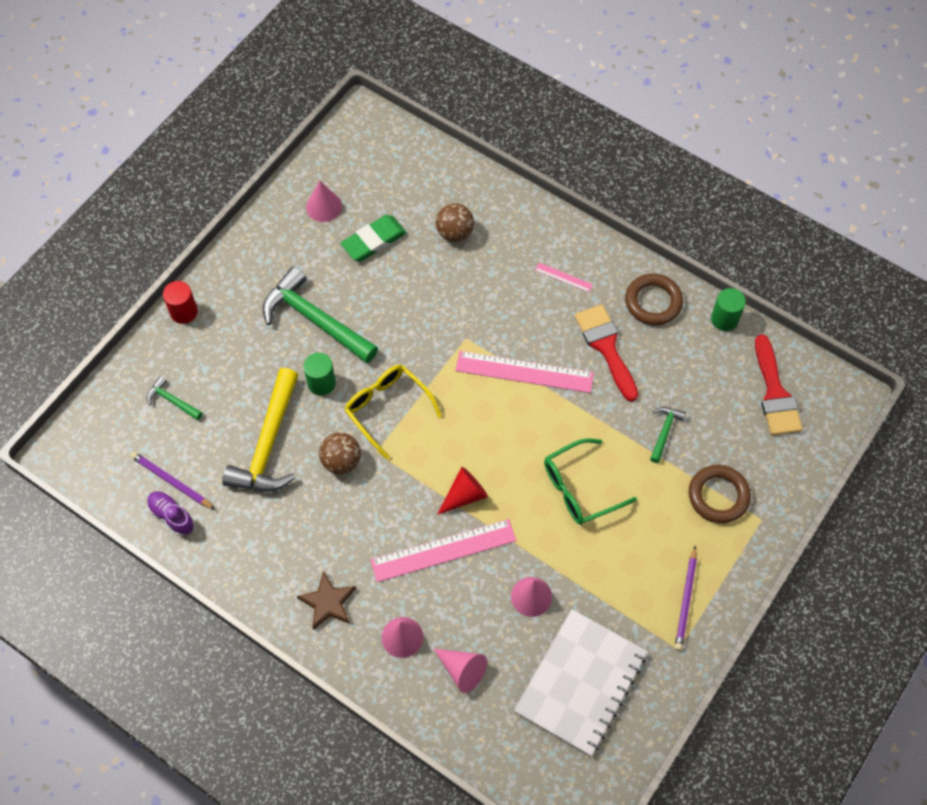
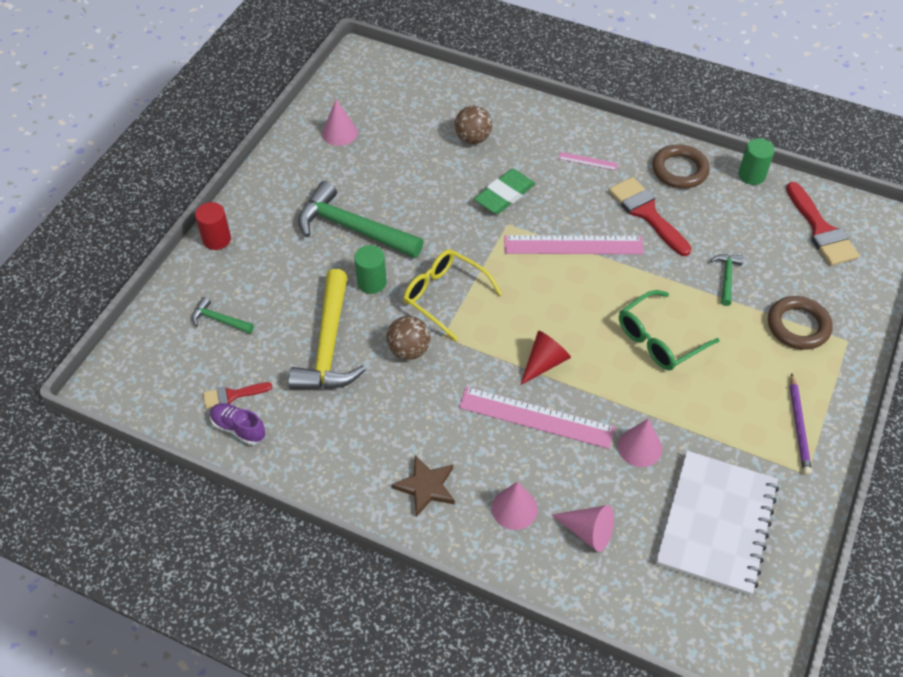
camera: 10 degrees left, 10 degrees down
purple pencil [130,452,215,509] -> red brush [203,382,272,409]
green eraser [340,215,407,261] -> green eraser moved to [474,169,535,214]
pink ruler [370,519,516,582] -> pink ruler turned 45 degrees clockwise [459,387,615,449]

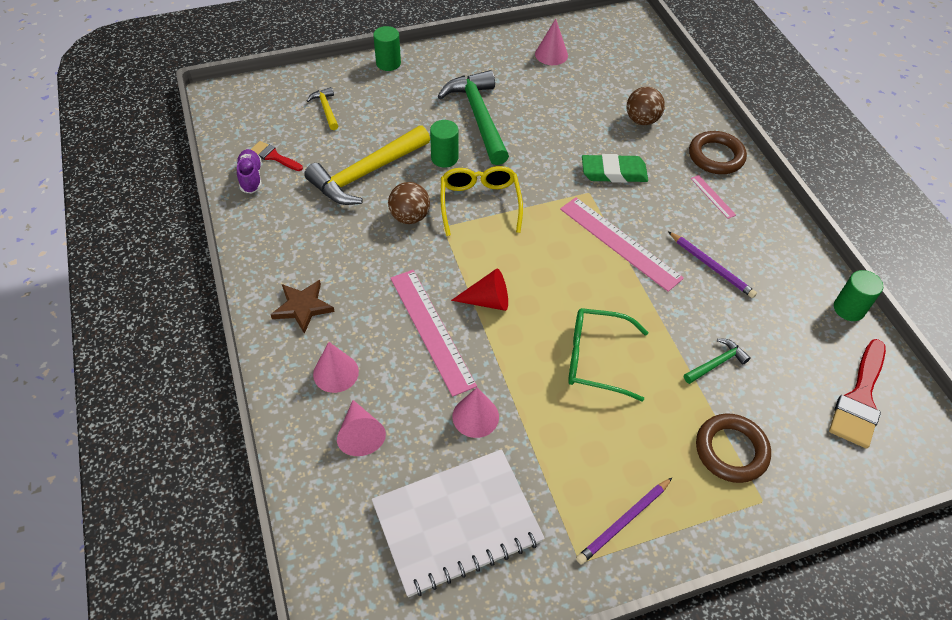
camera: 45 degrees right, 0 degrees up
green hammer [192,297,254,334] -> yellow hammer [307,87,338,130]
red cylinder [195,202,231,250] -> green cylinder [373,26,401,71]
red brush [609,177,691,256] -> purple pencil [668,231,757,298]
brown ring [652,144,710,189] -> brown ring moved to [689,131,747,174]

